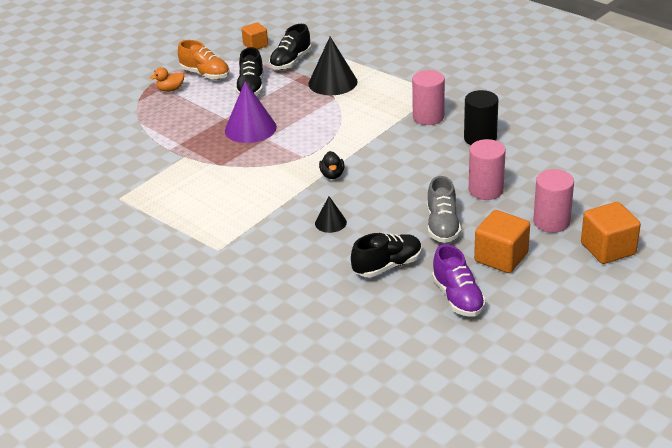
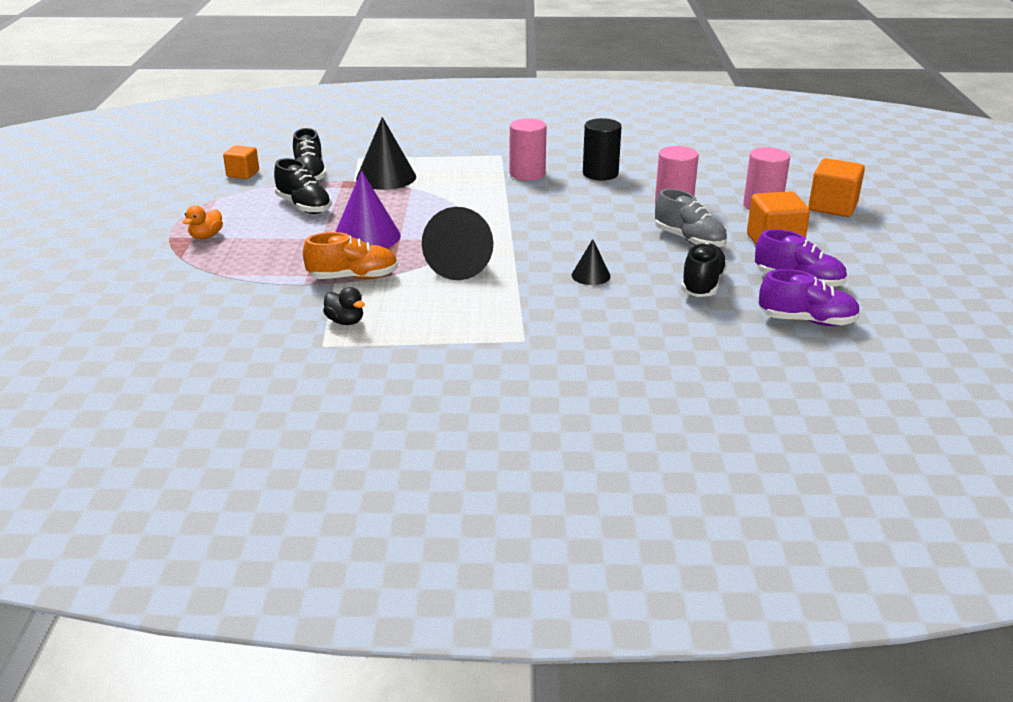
camera: 45 degrees left, 5 degrees down
orange shoe [178,40,229,80] -> orange shoe moved to [303,232,398,279]
black duck [319,151,344,179] -> black duck moved to [323,287,365,325]
none -> black cone [422,207,493,280]
none -> purple shoe [759,269,860,326]

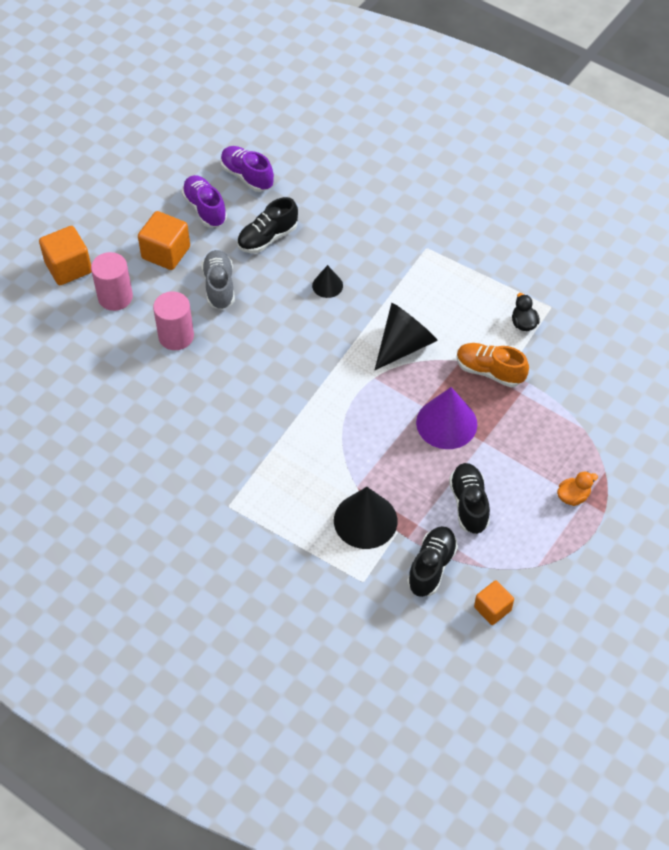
camera: 145 degrees left, 25 degrees up
pink cylinder [510,118,547,181] -> none
black cylinder [583,118,622,181] -> none

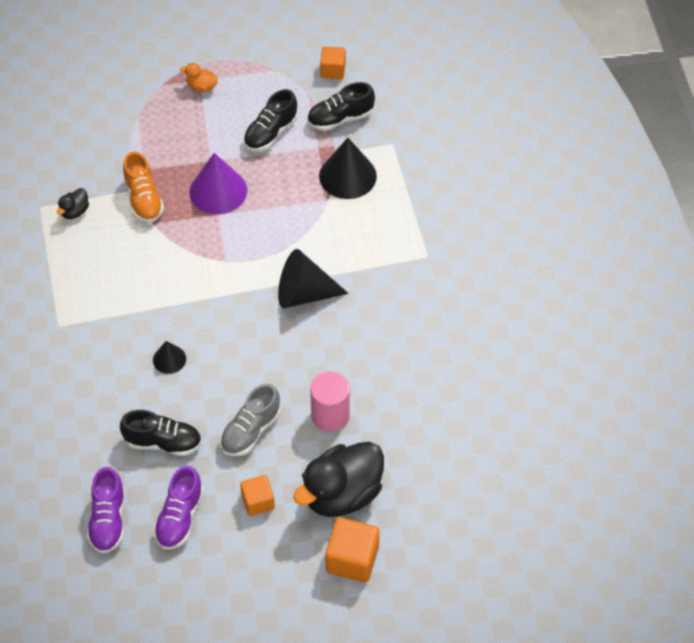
camera: 135 degrees left, 0 degrees up
pink cylinder [91,252,133,311] -> black duck [293,442,384,517]
orange cube [138,211,190,270] -> orange cube [240,475,275,516], size x0.64
black cone [375,303,438,370] -> black cone moved to [278,249,349,309]

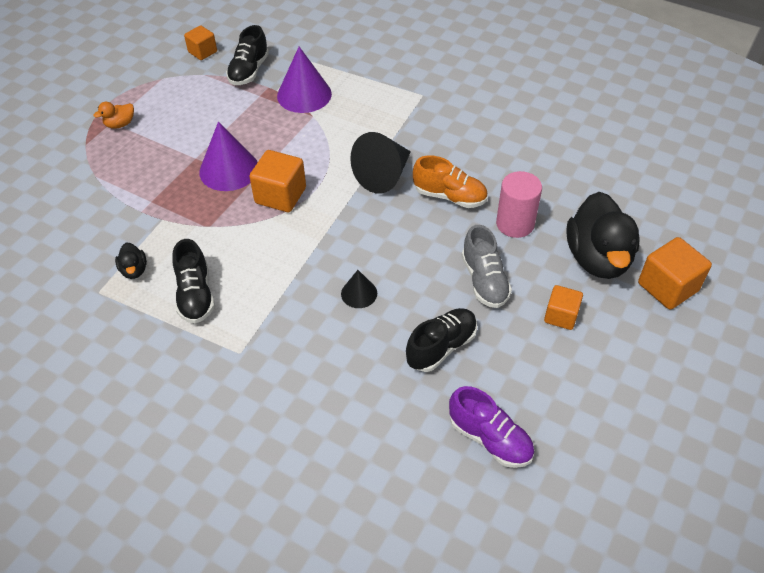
camera: 50 degrees left, 5 degrees down
orange shoe [123,151,164,223] -> orange shoe moved to [413,156,487,208]
purple shoe [153,466,204,550] -> none
black shoe [243,89,297,151] -> black shoe moved to [172,239,215,324]
black cone [319,138,377,199] -> purple cone [277,47,332,113]
none -> orange cube [249,150,306,212]

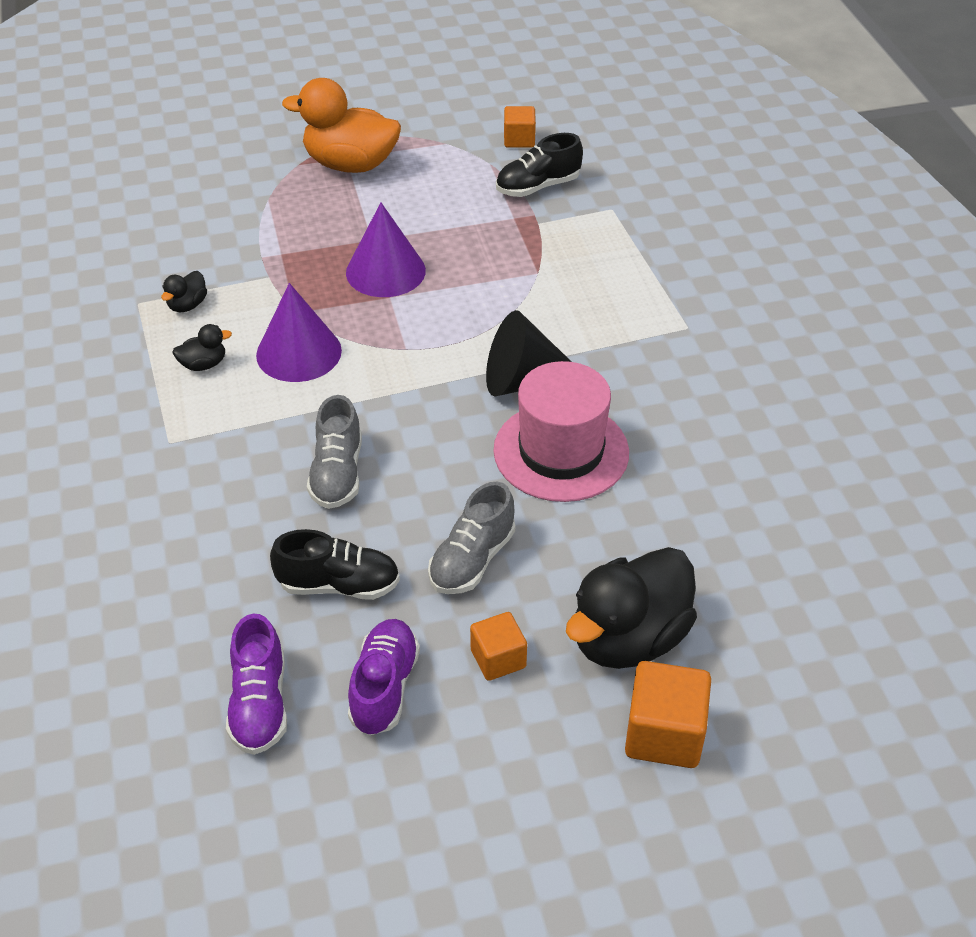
camera: 45 degrees right, 5 degrees down
orange duck [93,102,134,129] -> orange duck [282,78,401,173], size x2.30
black shoe [172,239,215,324] -> black duck [172,324,232,371]
orange cube [249,150,306,212] -> none
purple cone [277,47,332,113] -> purple cone moved to [256,283,342,382]
black cone [341,270,377,308] -> grey shoe [307,395,362,509]
orange shoe [413,156,487,208] -> pink hat [493,361,629,502]
pink cylinder [496,171,542,238] -> none
none -> purple shoe [348,619,420,735]

